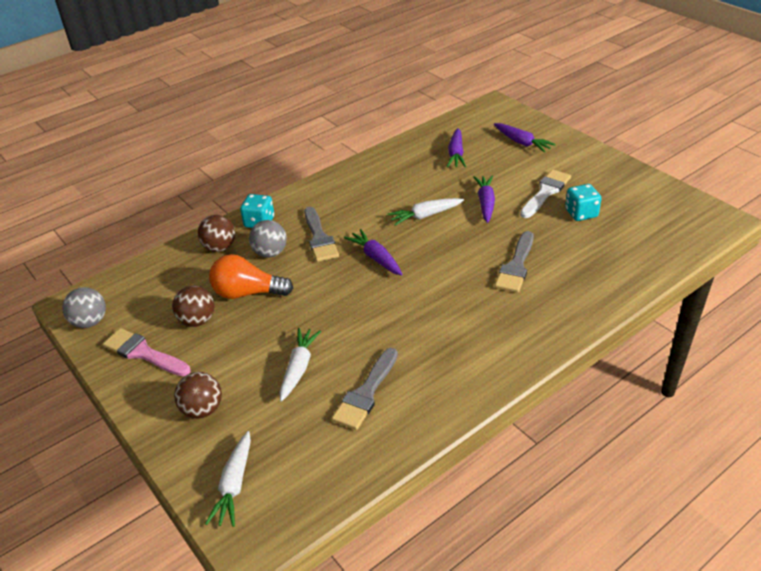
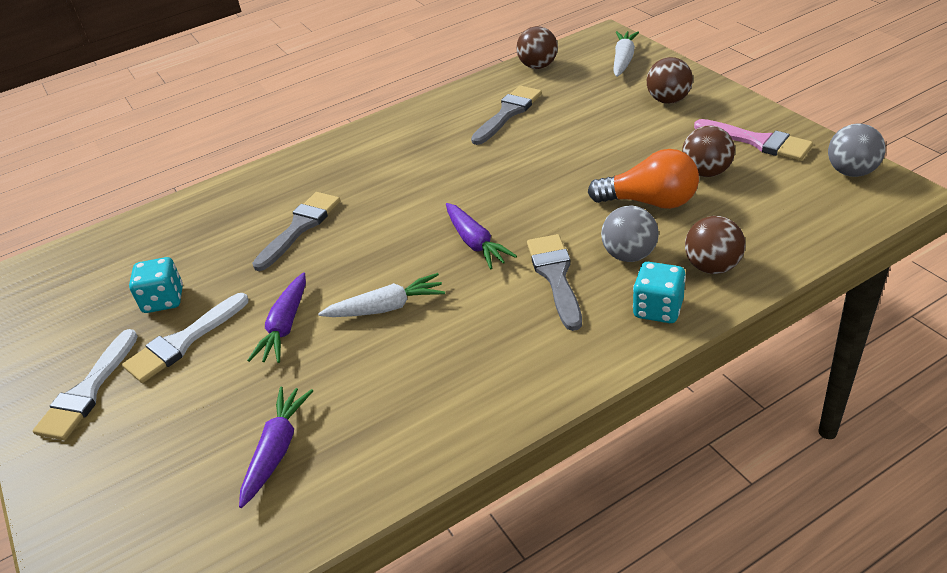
camera: 170 degrees left, 0 degrees up
white carrot [280,328,321,401] -> none
purple carrot [494,123,556,153] -> none
none -> white brush [33,329,138,440]
none -> brown ball [516,26,558,69]

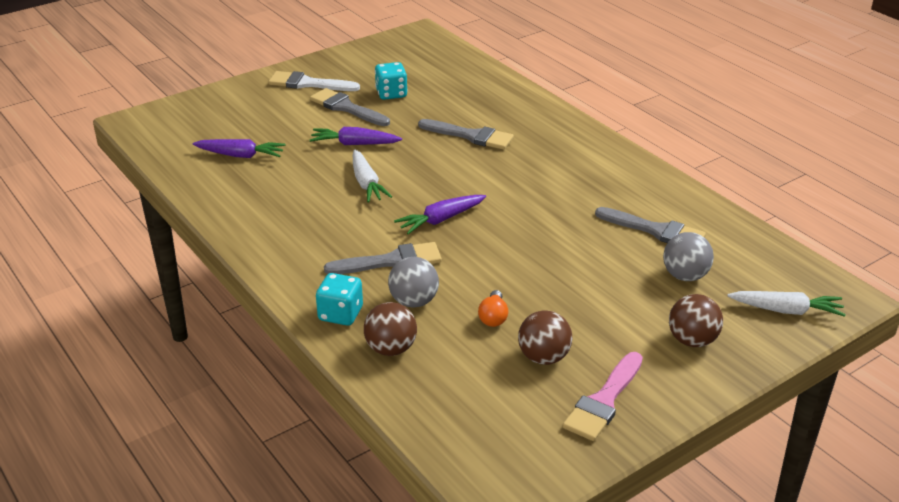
camera: 80 degrees right, 5 degrees down
white brush [122,293,248,383] -> grey brush [310,88,390,126]
brown ball [516,26,558,69] -> none
orange light bulb [588,149,699,209] -> orange light bulb [478,290,508,327], size x0.52
grey ball [828,123,885,177] -> grey ball moved to [663,232,714,281]

